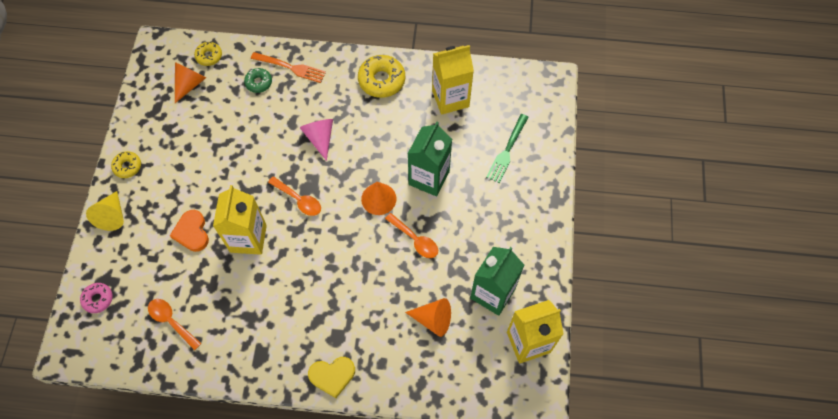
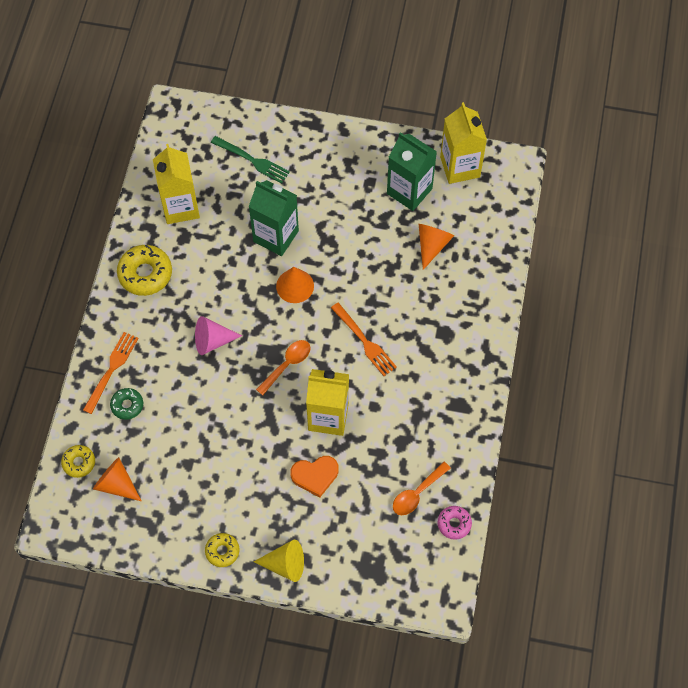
camera: 85 degrees left, 0 degrees up
pink donut [80,283,113,313] -> pink donut moved to [438,506,472,540]
yellow heart [308,357,355,398] -> none
orange spoon [385,213,438,258] -> none
none -> orange fork [331,302,397,376]

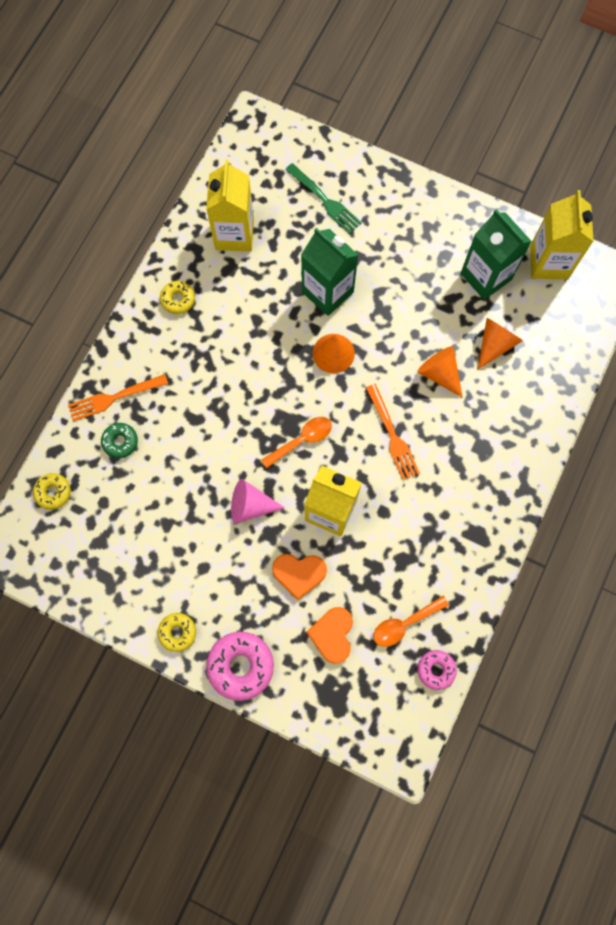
camera: 15 degrees right, 10 degrees up
orange fork [83,332,139,414] -> orange fork turned 150 degrees counterclockwise [68,374,168,422]
orange cone [93,457,142,501] -> orange cone moved to [418,346,463,398]
yellow donut [117,245,172,296] -> yellow donut [160,281,195,314], size x0.58
pink cone [195,316,242,355] -> pink cone moved to [231,479,285,524]
yellow cone [254,540,304,582] -> pink donut [206,632,274,701]
none -> orange heart [306,607,353,664]

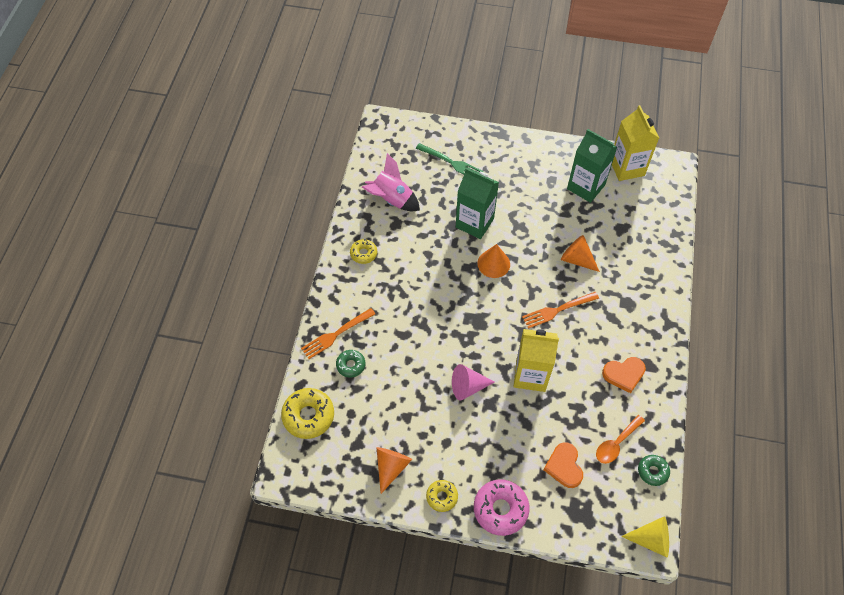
camera: 15 degrees left, 15 degrees down
yellow donut [33,473,71,510] -> yellow donut [281,388,334,439], size x1.73
yellow carton [206,159,254,252] -> pink rocket [362,153,420,211]
orange spoon [261,417,332,468] -> none
orange heart [272,554,327,600] -> orange heart moved to [602,357,646,393]
orange fork [366,384,420,480] -> orange fork turned 105 degrees clockwise [522,292,599,329]
pink donut [418,650,457,690] -> green donut [638,455,670,486]
orange cone [477,318,523,370] -> orange cone moved to [376,447,412,494]
none -> yellow cone [621,516,669,557]

